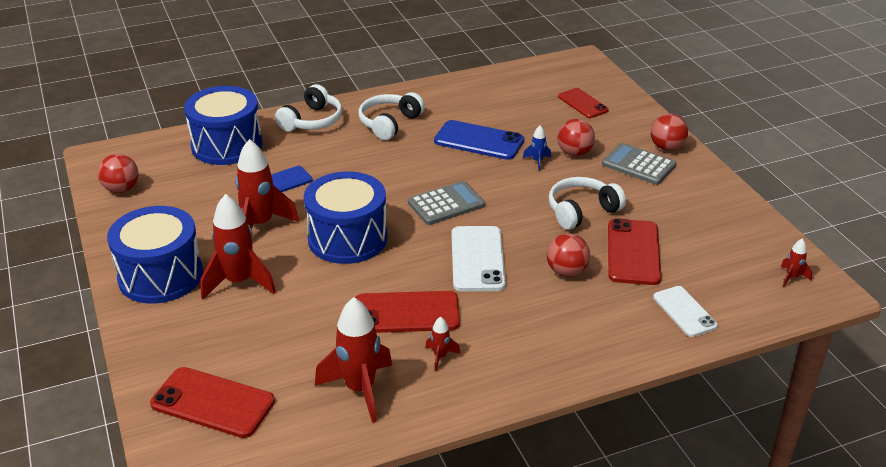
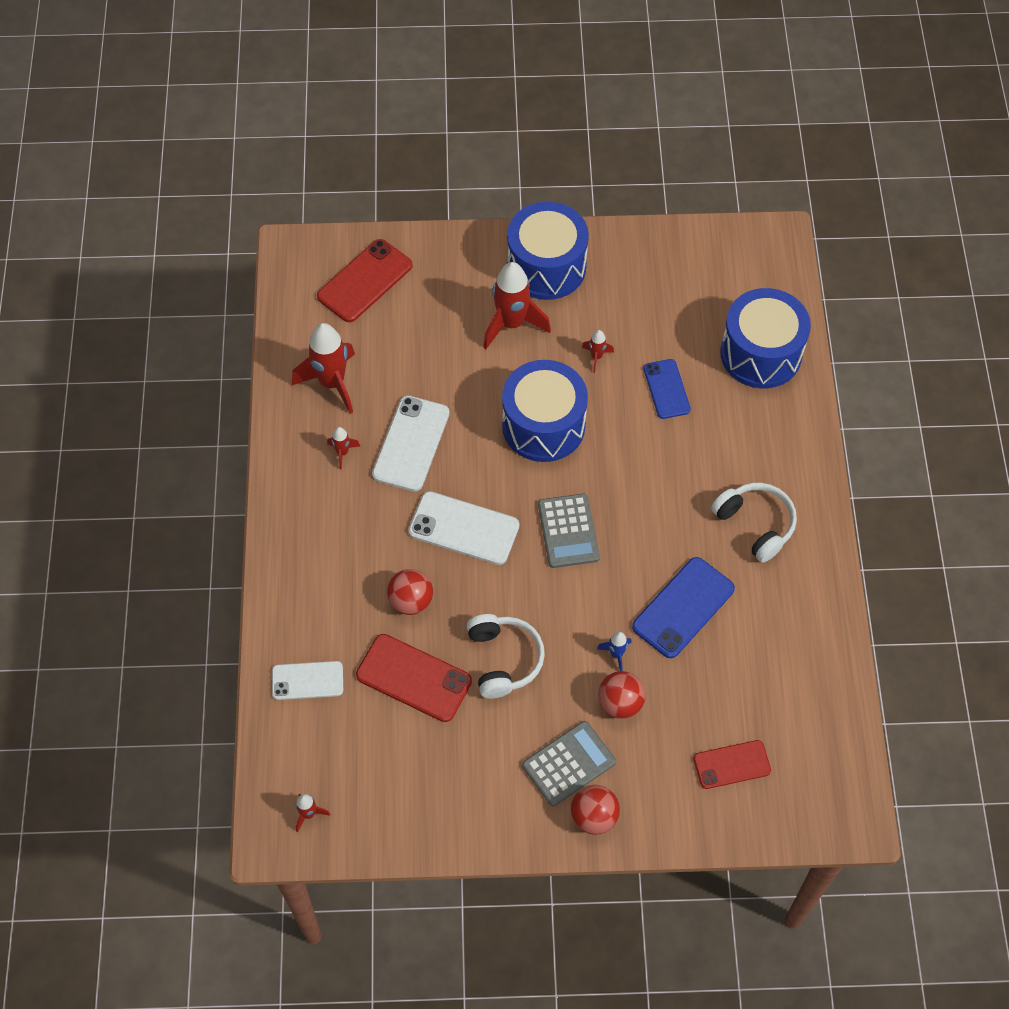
camera: 110 degrees right, 25 degrees up
red ball [98,154,138,193] -> none
red rocket [235,139,299,229] -> red rocket [582,330,614,373], size x0.46
white headphones [275,84,342,131] -> none
red phone [355,291,460,333] -> white phone [372,396,450,491]

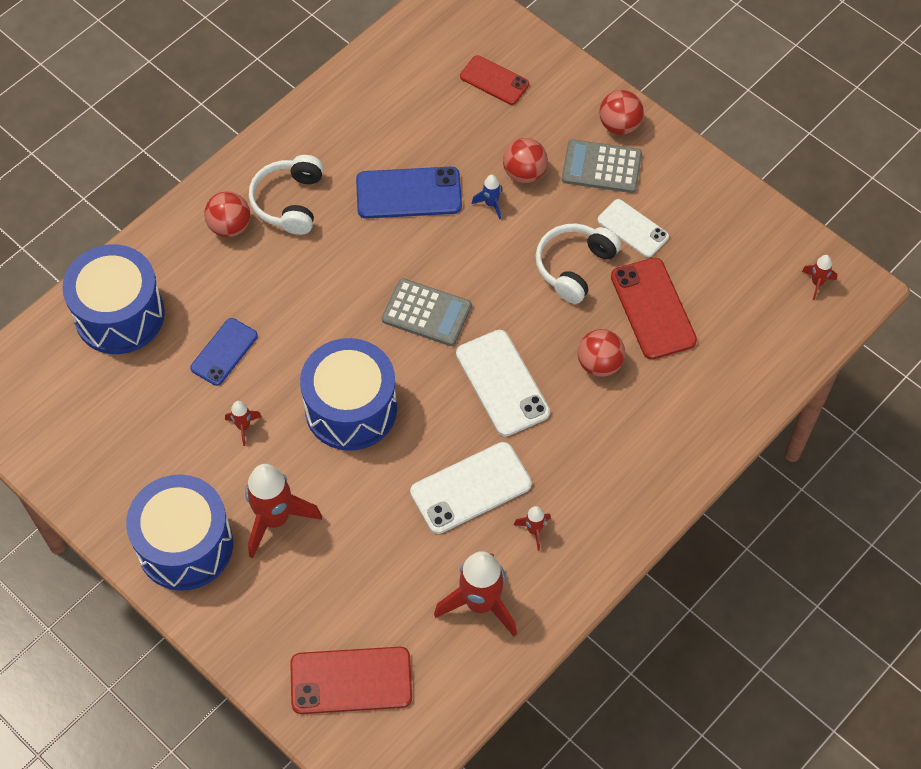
camera: 135 degrees left, 0 degrees up
white phone [272,661,343,700] -> white phone moved to [598,199,669,257]
grey calculator [538,494,600,568] -> grey calculator turned 75 degrees clockwise [382,278,472,346]
none -> red ball [204,191,250,237]

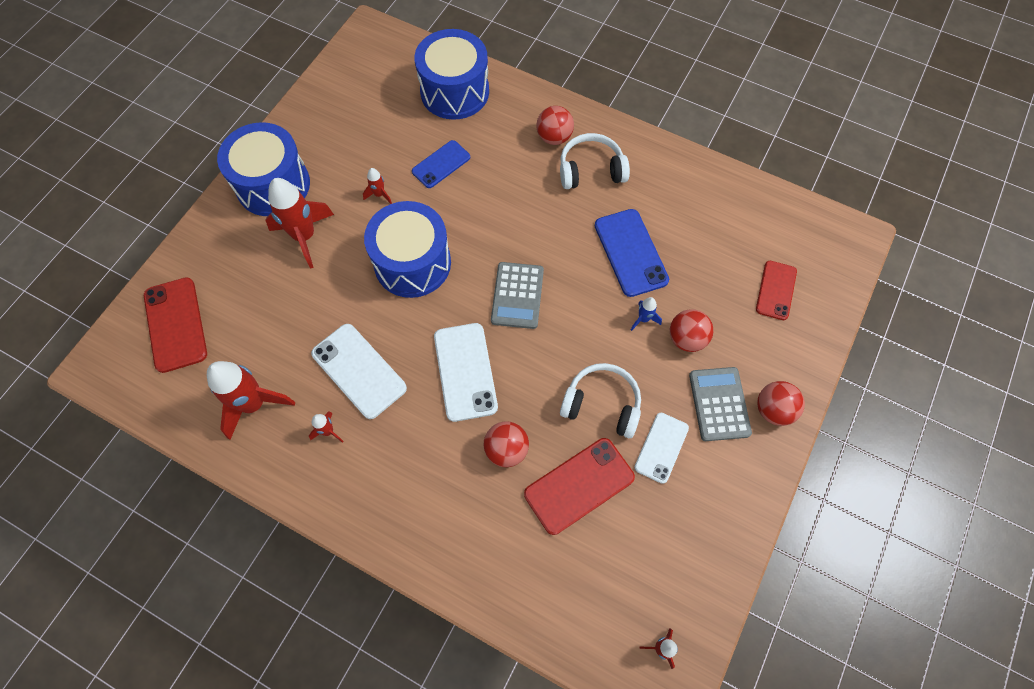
camera: 75 degrees right, 5 degrees up
blue phone [190,318,258,386] -> blue phone turned 60 degrees counterclockwise [412,140,470,188]
white phone [456,330,550,436] -> white phone turned 60 degrees counterclockwise [434,323,498,422]

